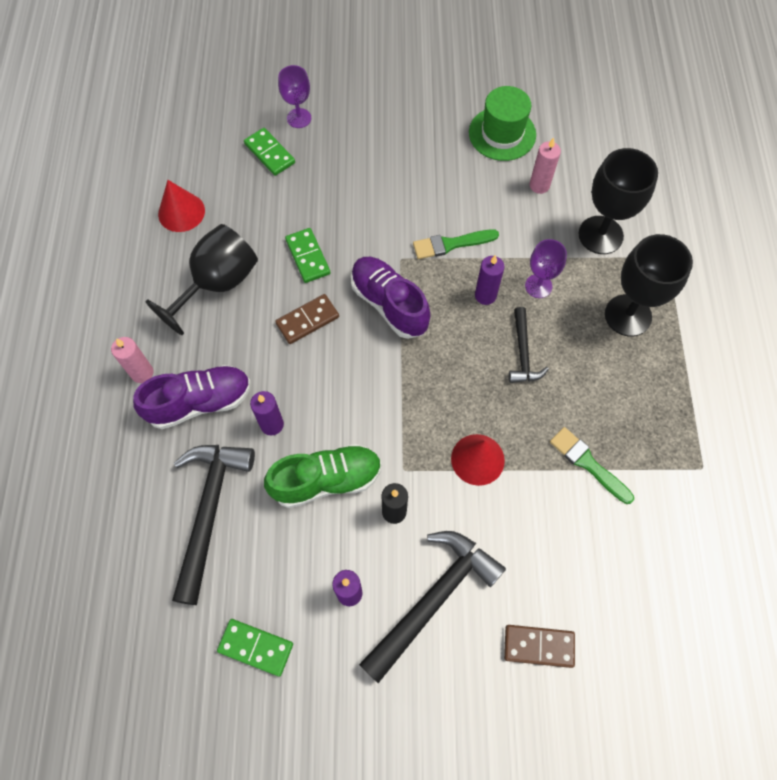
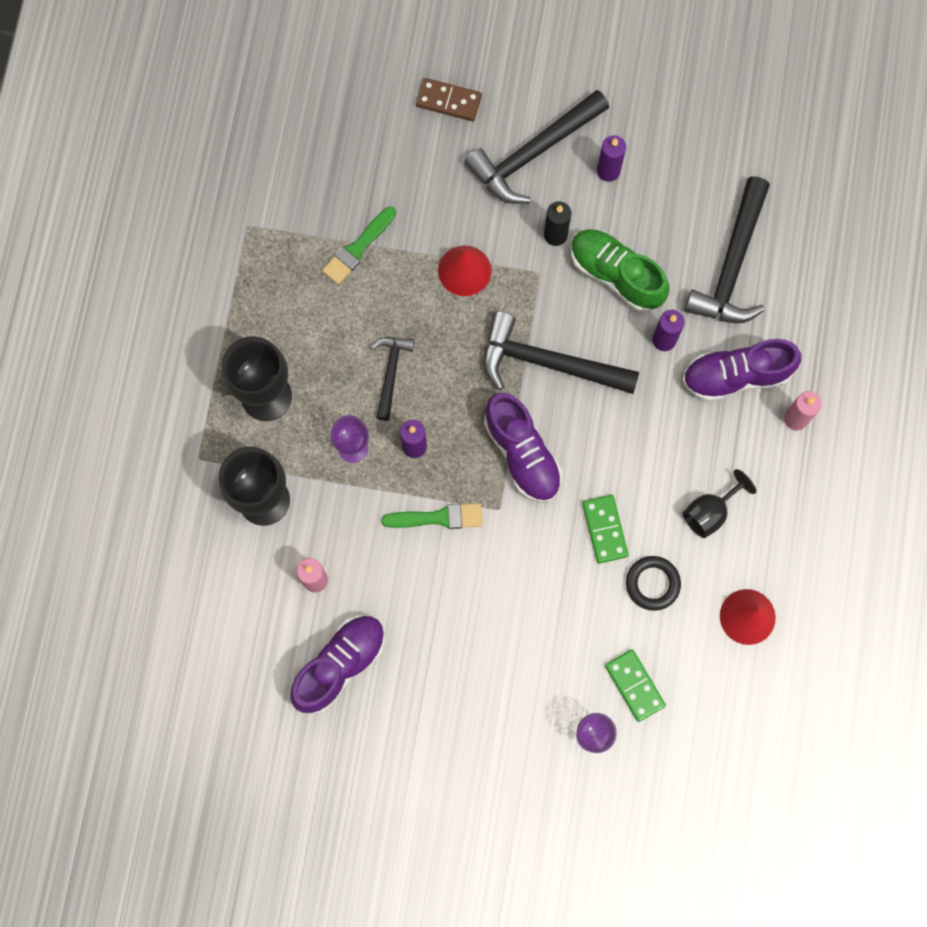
camera: 170 degrees left, 10 degrees up
black goblet [146,224,258,335] -> black goblet [682,469,756,538], size x0.59
green domino [217,619,293,676] -> none
green shoe [264,444,382,508] -> green shoe turned 45 degrees clockwise [571,229,669,312]
brown domino [275,294,339,344] -> none
green hat [469,86,536,161] -> purple shoe [290,616,385,714]
green brush [550,427,634,504] -> green brush turned 75 degrees clockwise [322,207,396,285]
none -> black hammer [483,311,639,394]
none -> black ring [626,556,681,611]

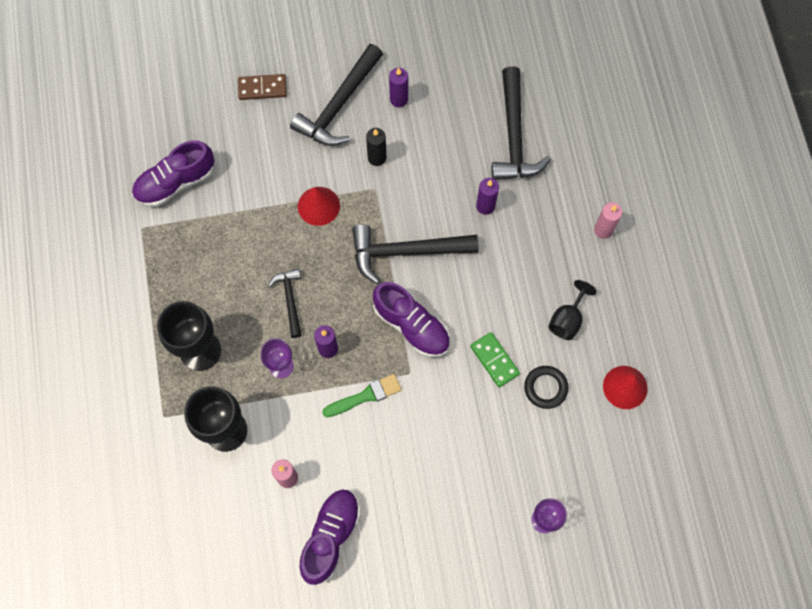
camera: 20 degrees left, 5 degrees down
green brush [322,207,396,285] -> none
green shoe [571,229,669,312] -> none
green domino [605,649,666,722] -> none
purple shoe [682,339,801,402] -> purple shoe moved to [132,140,215,207]

